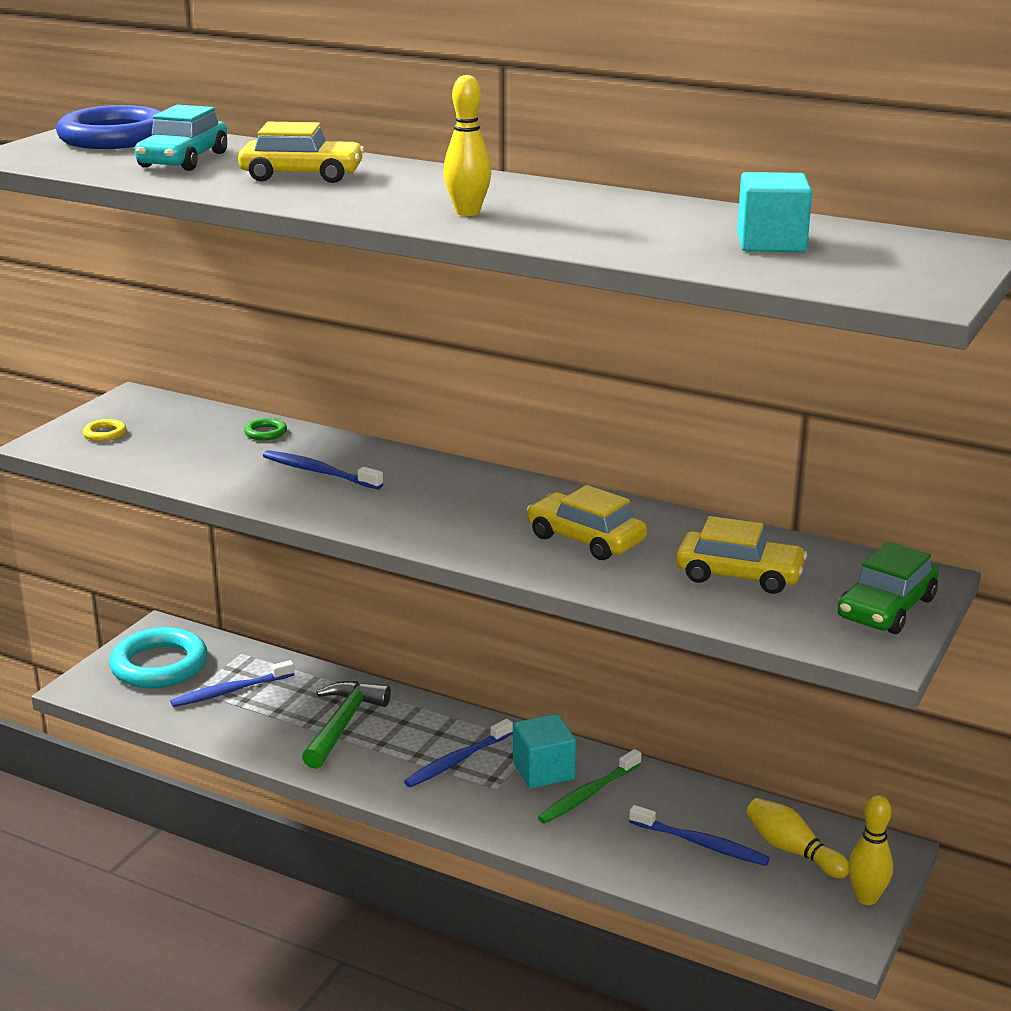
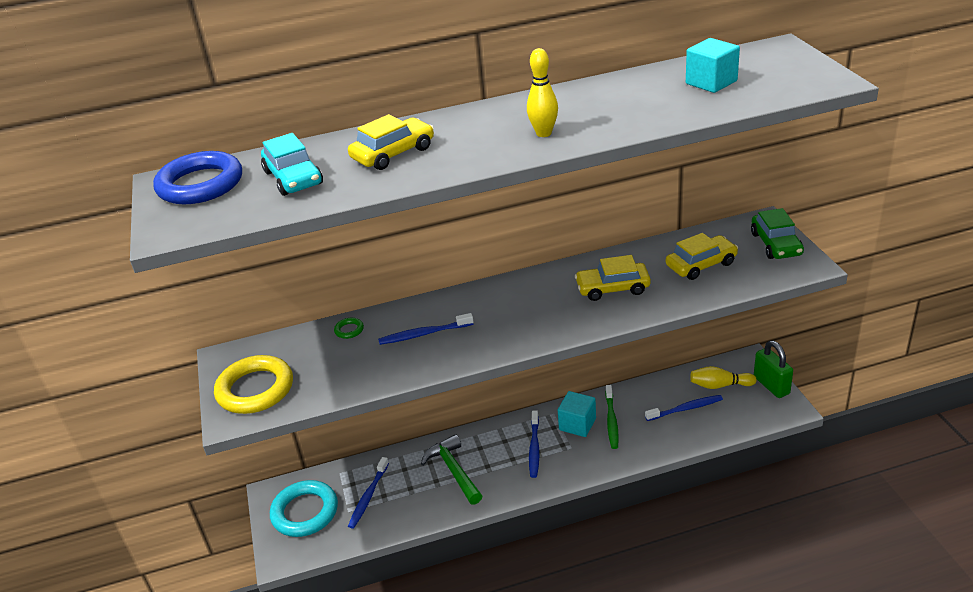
camera: 40 degrees left, 10 degrees up
yellow ring [83,419,126,441] -> yellow ring [214,355,293,414], size x2.47
yellow bowling pin [848,795,893,905] -> green padlock [754,340,793,398]

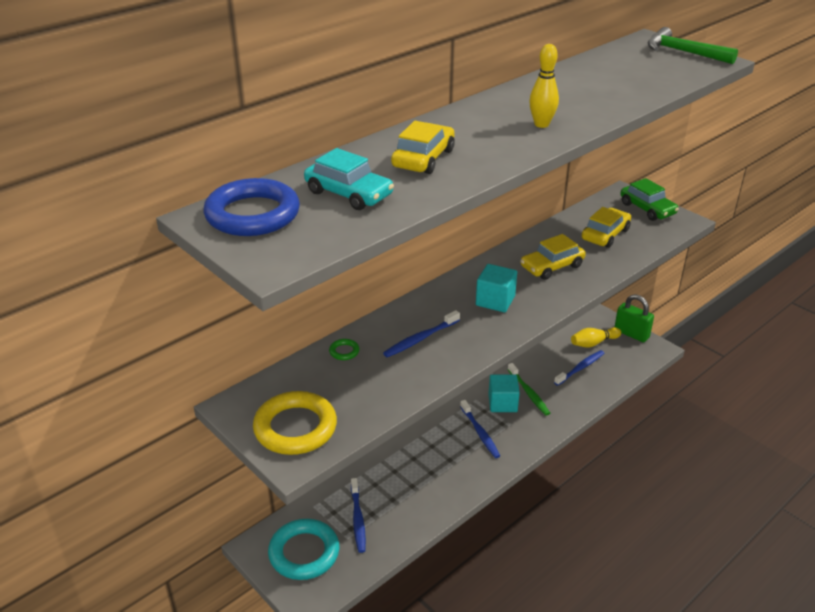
camera: 30 degrees left, 0 degrees up
green hammer [421,434,482,505] -> green hammer moved to [648,27,738,64]
turquoise cube [686,38,740,93] -> turquoise cube moved to [476,264,517,312]

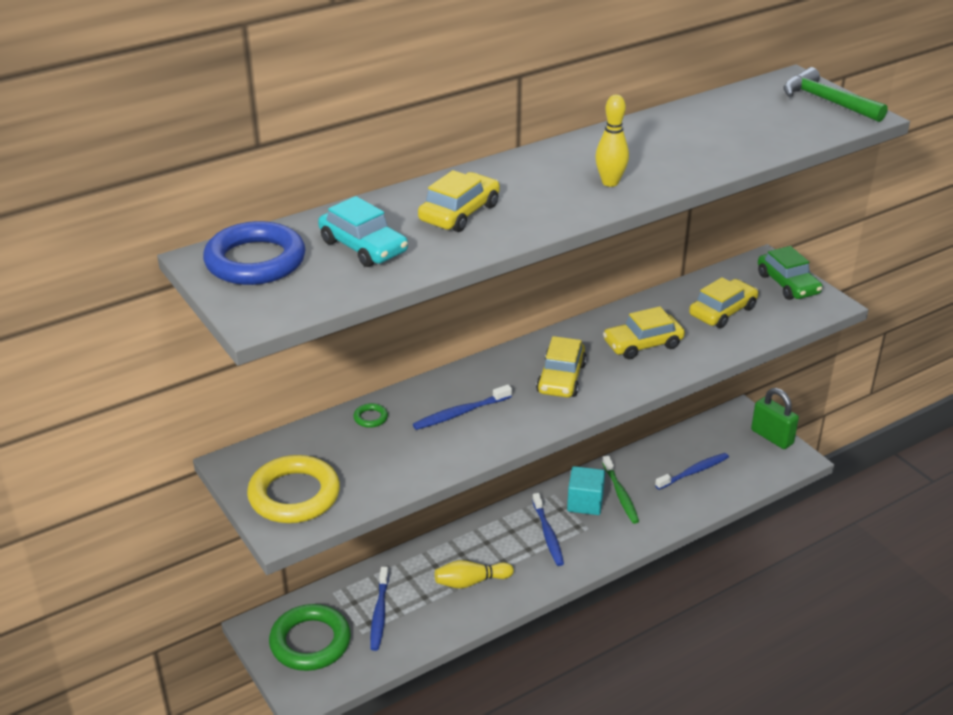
camera: 10 degrees right, 0 degrees up
turquoise ring [268,519,339,580] -> green ring [269,604,351,671]
turquoise cube [476,264,517,312] -> yellow car [536,336,587,398]
yellow bowling pin [571,327,621,348] -> yellow bowling pin moved to [435,560,514,589]

